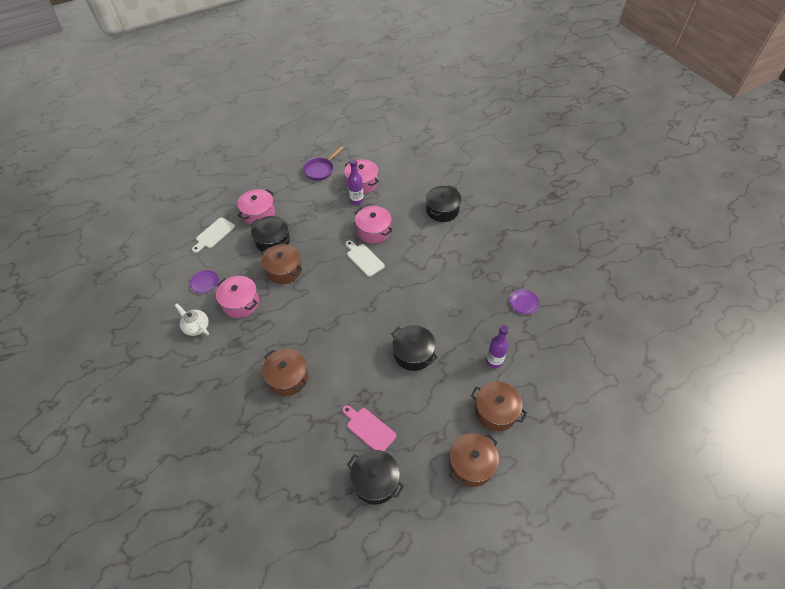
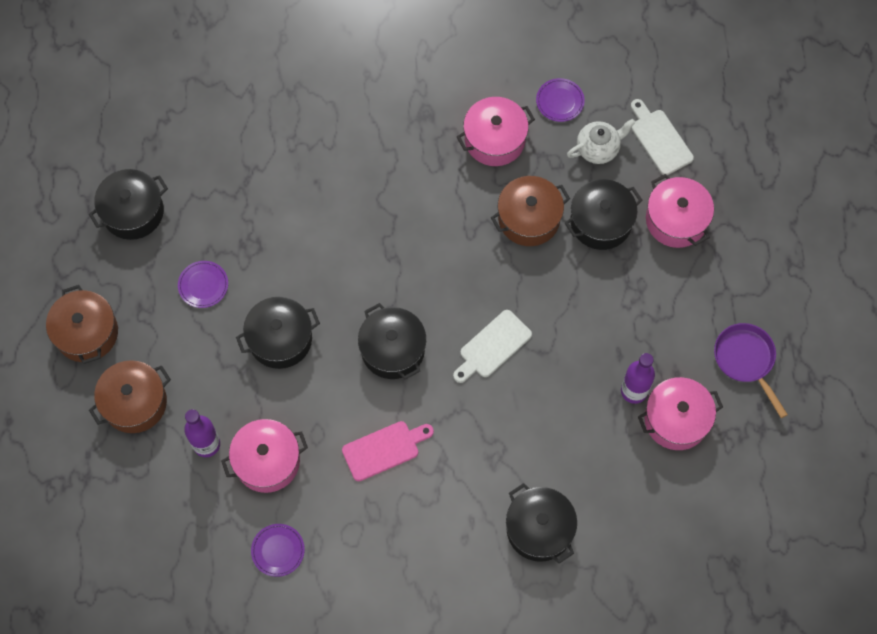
camera: 115 degrees right, 15 degrees up
white teapot [175,304,209,336] -> white teapot moved to [567,119,635,164]
brown pot [262,349,308,396] -> none
pink cutting board [342,405,396,451] -> pink cutting board moved to [342,421,434,481]
white cutting board [346,240,385,277] -> white cutting board turned 150 degrees clockwise [453,310,532,383]
pink pot [355,206,393,244] -> pink pot moved to [221,419,308,493]
none -> purple plate [178,261,228,308]
none -> black pot [358,303,426,380]

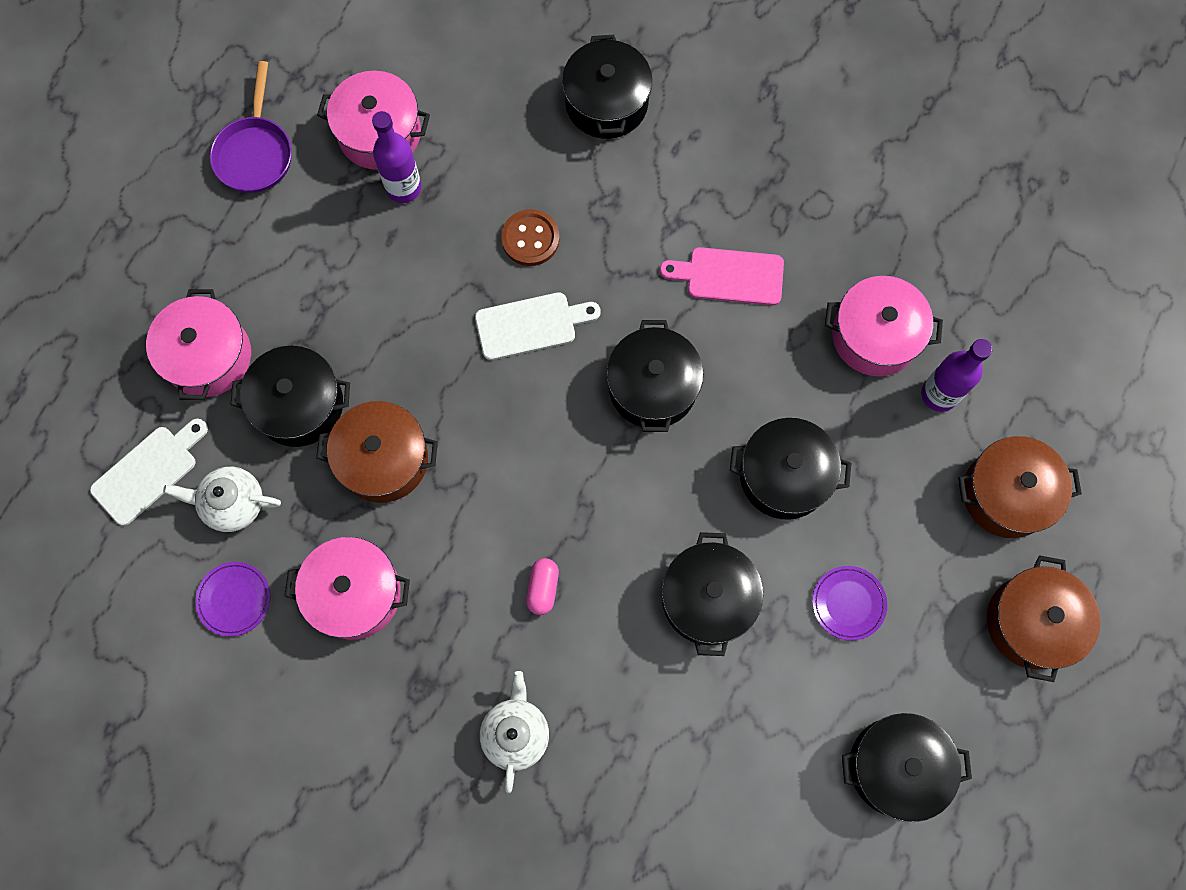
camera: 150 degrees left, 5 degrees up
purple plate [251,524,305,577] -> none
white cutting board [631,99,694,175] -> white cutting board turned 135 degrees counterclockwise [90,418,208,526]
none -> white teapot [480,671,549,793]
none -> brown button [501,209,560,266]
none -> pink capsule [526,558,559,615]
none -> black pot [662,532,764,656]

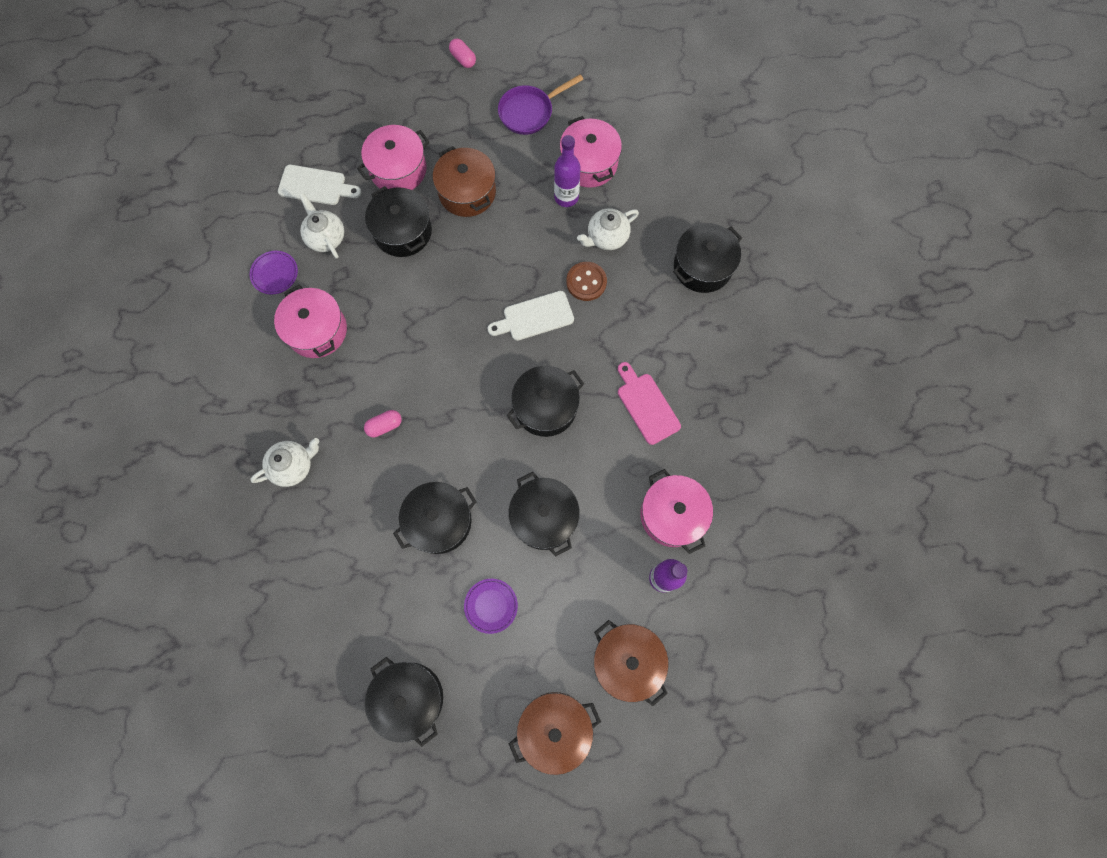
camera: 55 degrees right, 0 degrees up
brown pot [316,401,438,503] -> brown pot moved to [433,146,496,217]
white cutting board [475,292,601,360] -> white cutting board turned 120 degrees clockwise [488,291,574,341]
none -> pink capsule [449,38,476,68]
none -> white teapot [577,208,639,250]

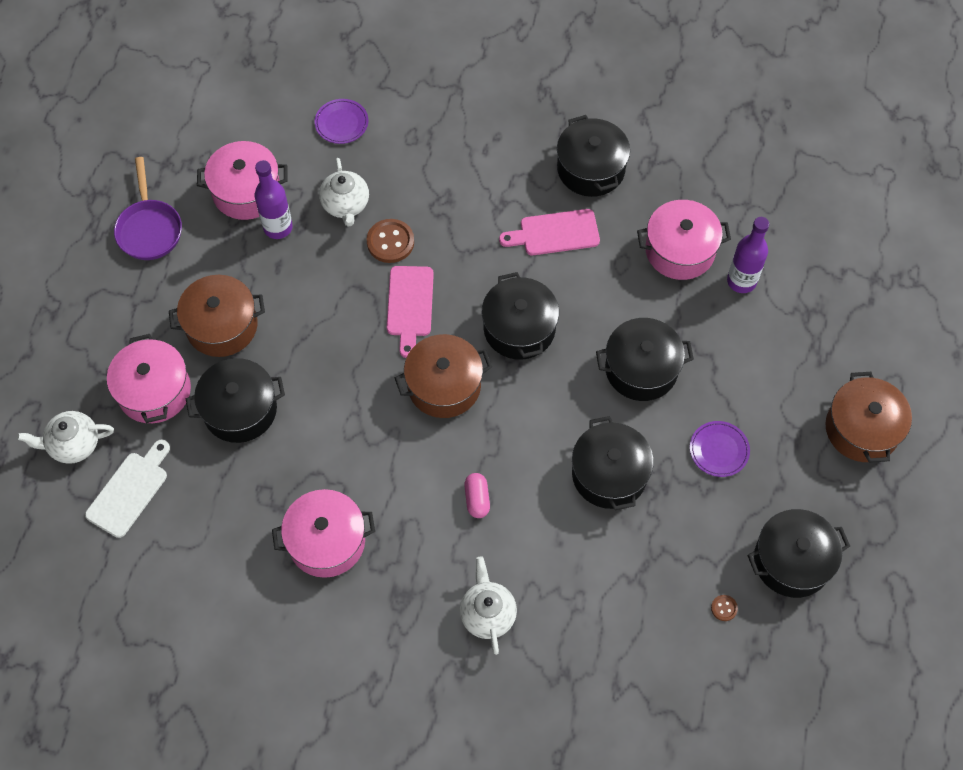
camera: 70 degrees left, 10 degrees down
purple plate [250,251,298,295] -> purple plate moved to [315,99,368,144]
white teapot [299,193,344,259] -> white teapot moved to [17,411,114,464]
pink capsule [449,38,476,68] -> none
white cutting board [488,291,574,341] -> pink cutting board [386,266,434,358]
brown pot [594,620,669,706] -> brown pot moved to [395,334,492,418]
black pot [673,223,742,293] -> black pot moved to [557,115,630,197]
none -> brown button [711,595,738,621]

